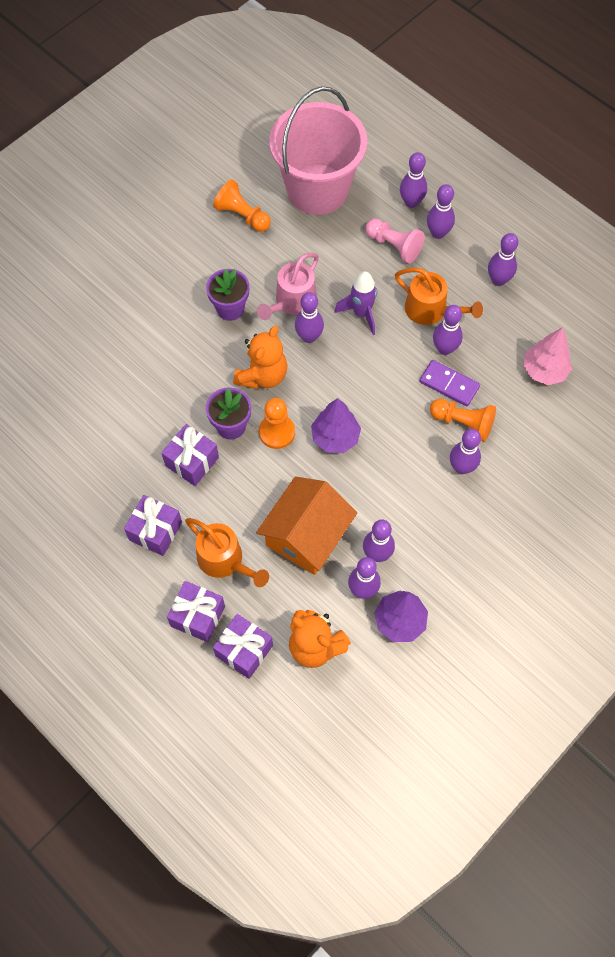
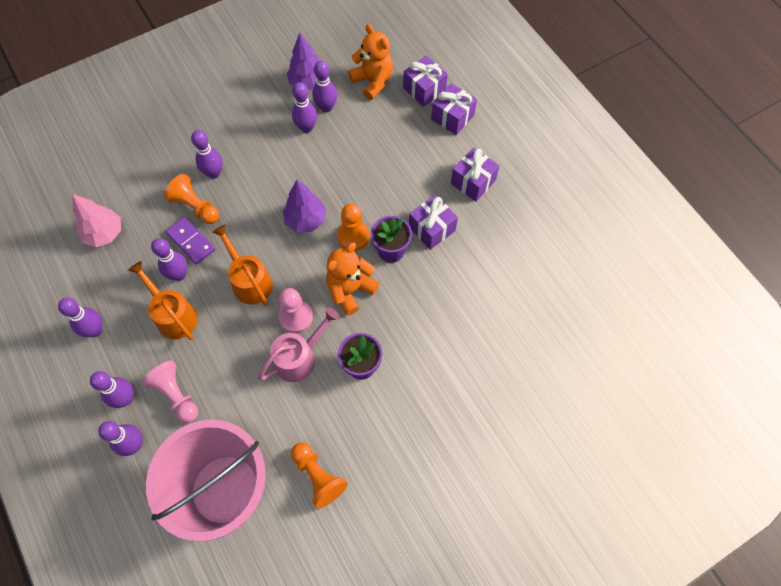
camera: 165 degrees left, 0 degrees up
orange watering can [185,518,269,587] -> orange watering can moved to [212,224,273,306]
orange house [256,476,357,575] -> none
purple bowling pin [295,292,324,343] -> pink pawn [279,288,313,333]
purple rocket [334,271,377,335] -> none

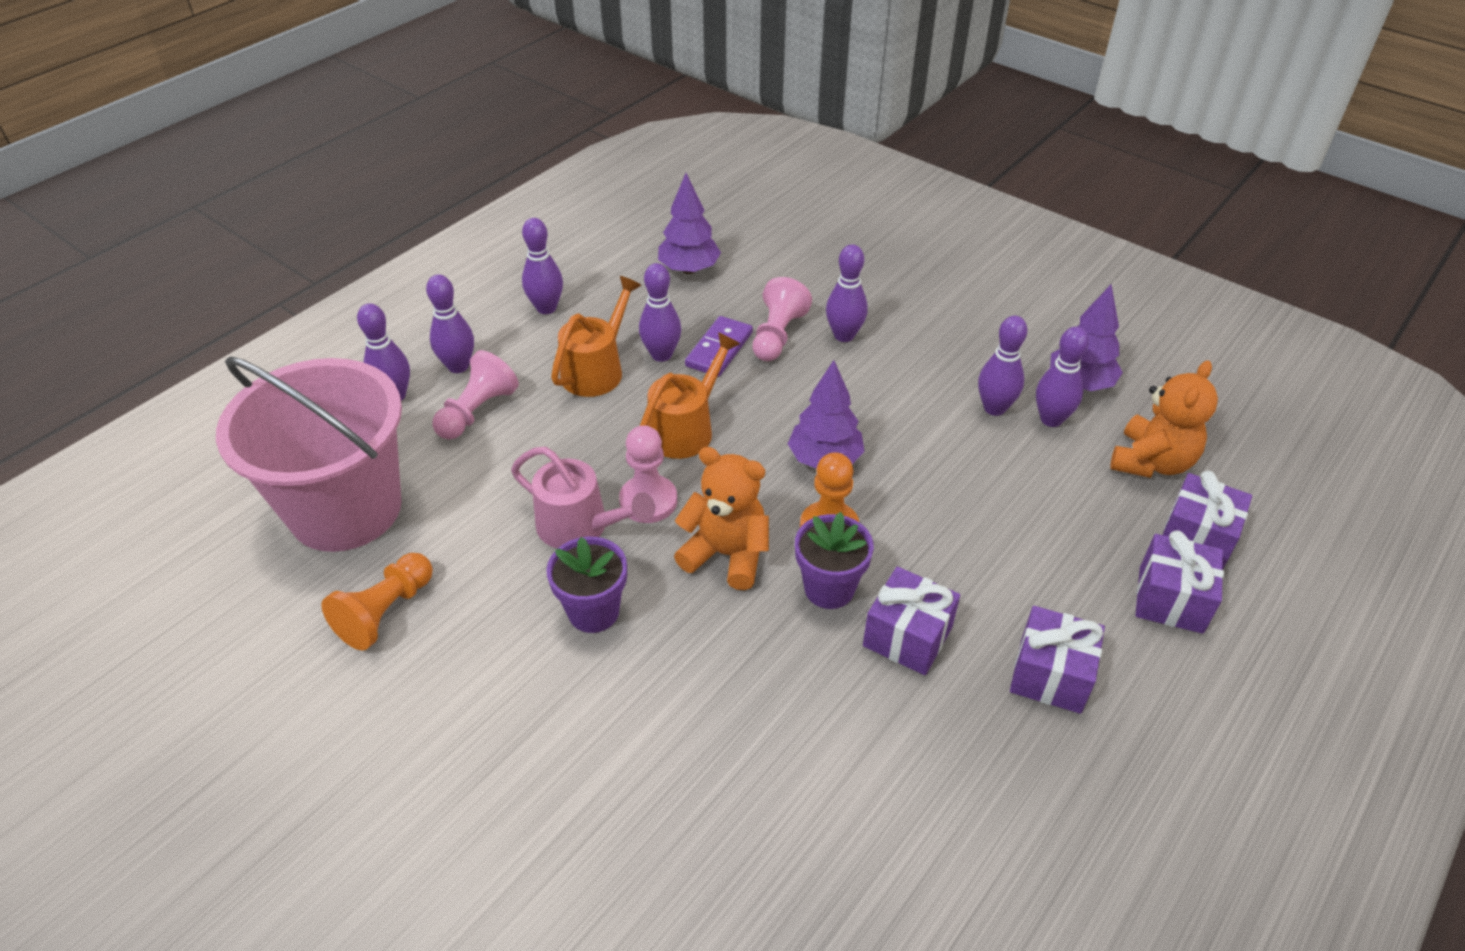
camera: 70 degrees right, 20 degrees down
pink tree [72,194,121,247] -> purple tree [658,173,721,274]
orange pawn [164,174,219,224] -> pink pawn [753,277,812,361]

